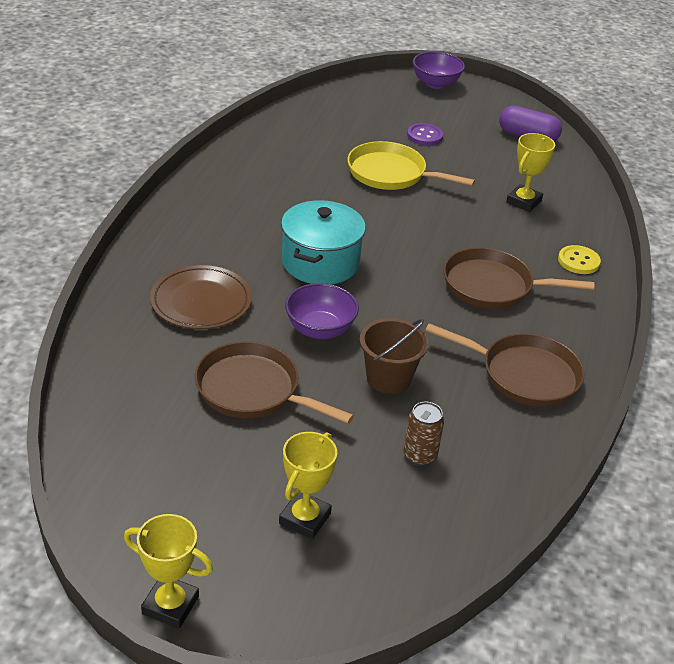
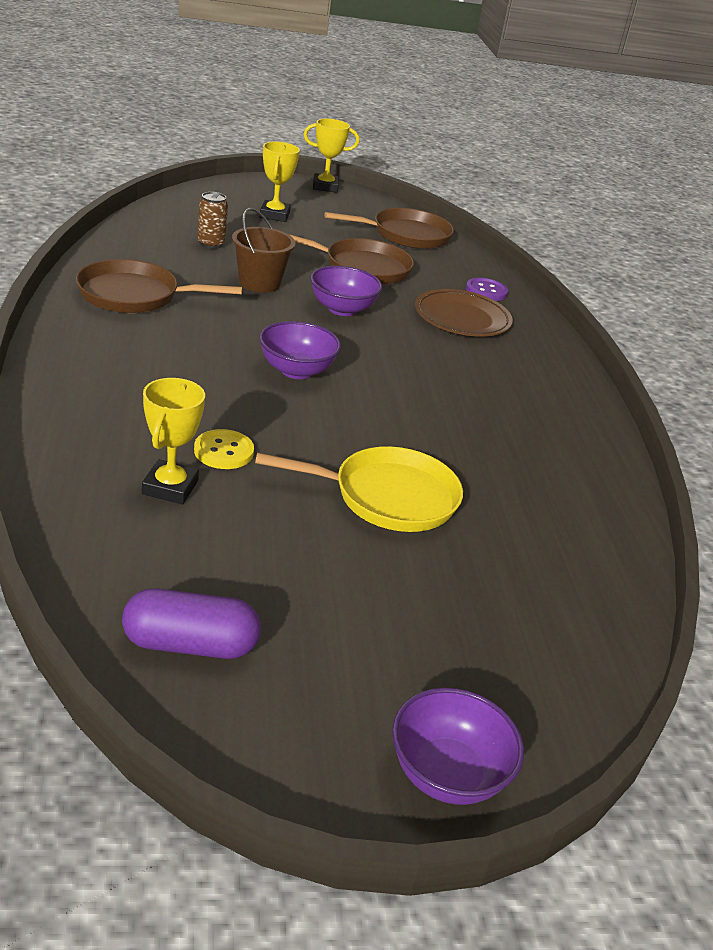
camera: 155 degrees right, 5 degrees down
turquoise pot [281,200,366,285] -> none
purple button [407,123,443,146] -> purple button moved to [466,278,508,301]
brown pan [444,248,594,309] -> brown pan moved to [324,208,454,249]
yellow button [558,245,601,274] -> yellow button moved to [194,429,254,469]
none -> purple bowl [259,321,341,379]

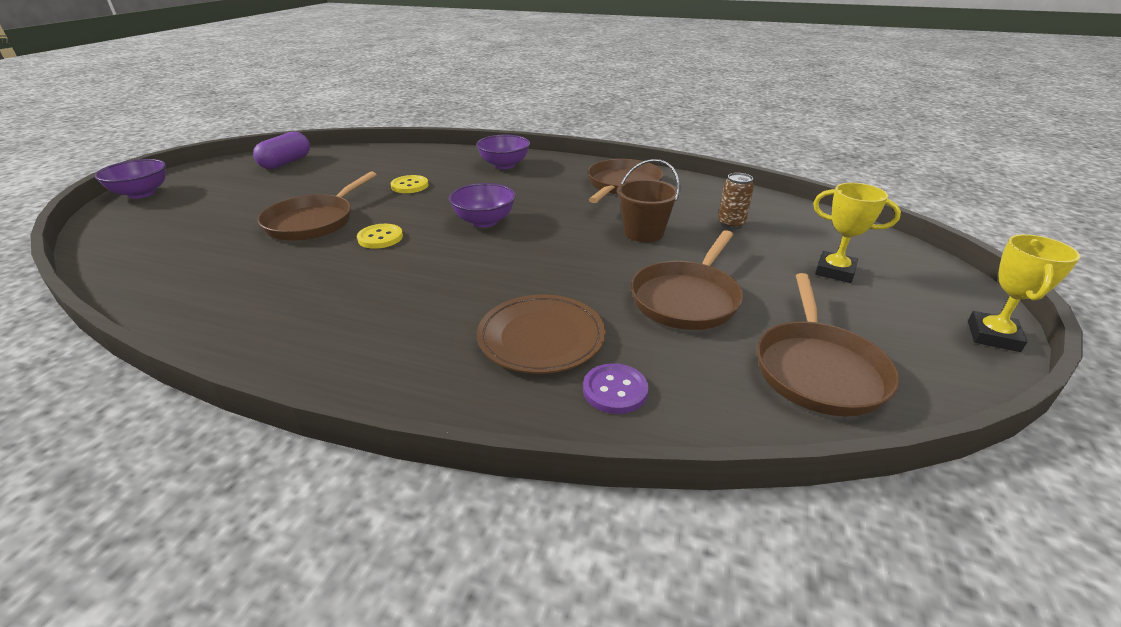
camera: 120 degrees right, 0 degrees up
yellow trophy [142,378,205,504] -> none
yellow pan [255,446,463,532] -> brown pan [257,171,377,241]
purple bowl [310,266,382,316] -> purple bowl moved to [476,135,530,169]
none -> yellow button [357,224,403,249]

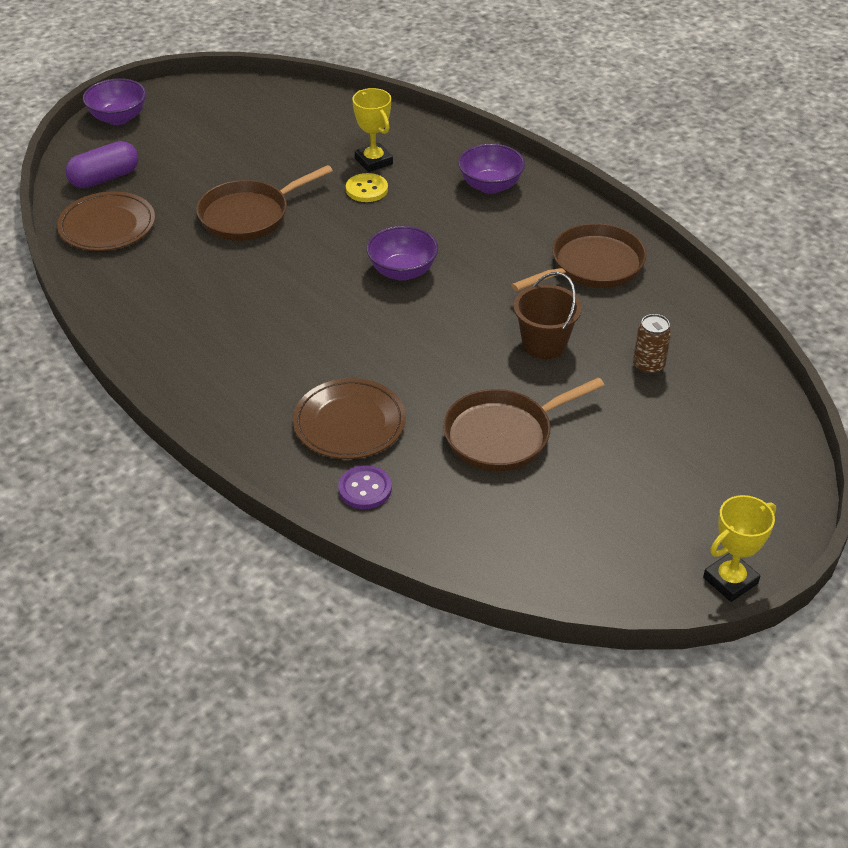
camera: 30 degrees right, 10 degrees up
purple capsule [253,132,310,169] -> purple capsule moved to [65,141,138,188]
yellow button [357,224,403,249] -> none
brown pan [757,273,899,416] -> none
yellow trophy [813,183,901,283] -> yellow trophy moved to [352,88,393,172]
none -> brown plate [57,191,155,251]

